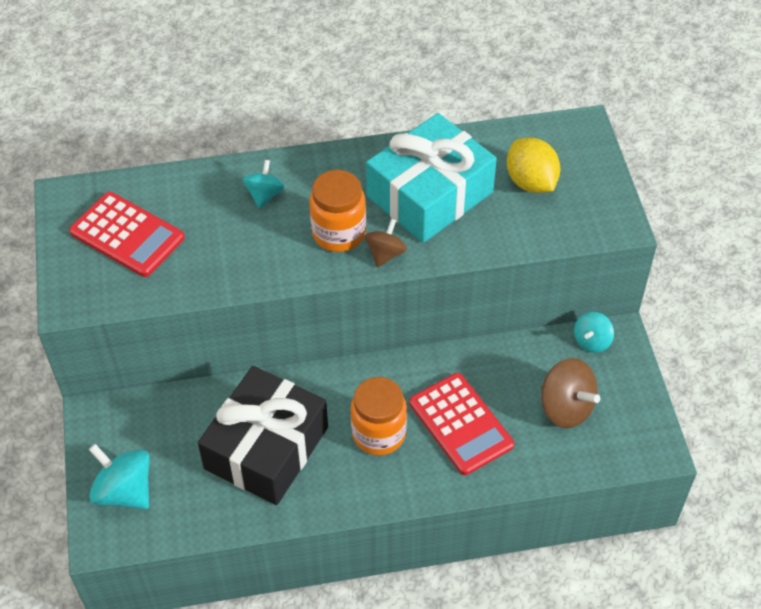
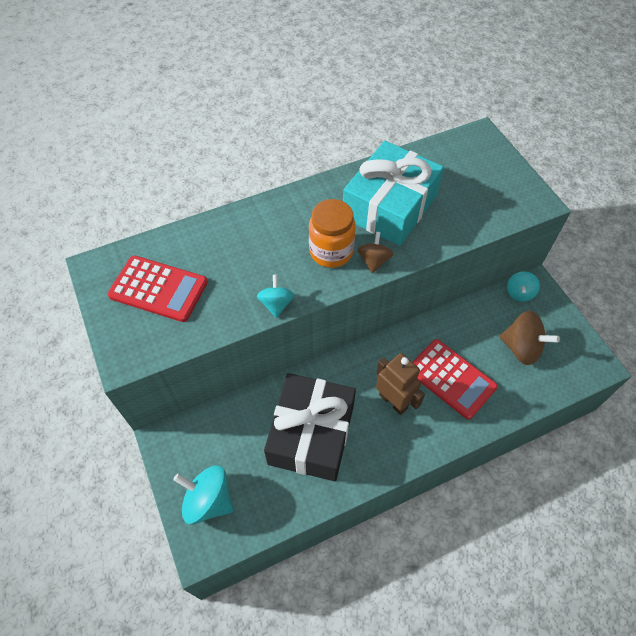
camera: 15 degrees left, 5 degrees up
turquoise spinning top [242,160,285,209] -> turquoise spinning top moved to [257,275,295,318]
orange jar [351,377,407,456] -> brown robot [376,353,425,415]
yellow lemon [507,138,560,193] -> none

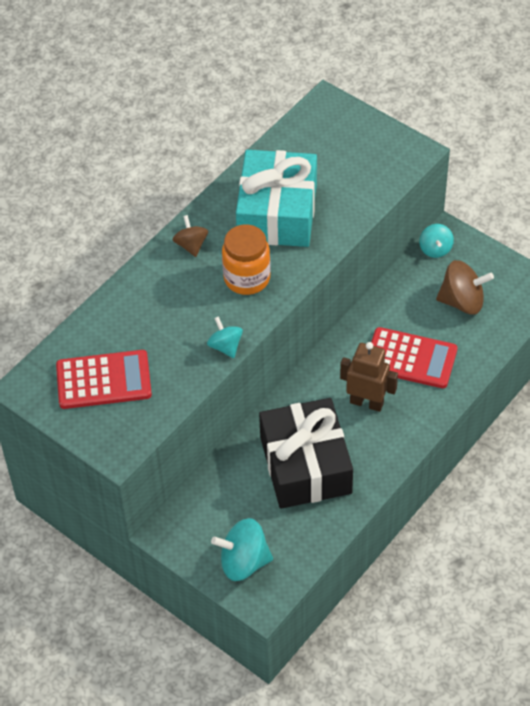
camera: 25 degrees left, 5 degrees down
brown spinning top [357,232,393,273] -> brown spinning top moved to [173,215,208,257]

